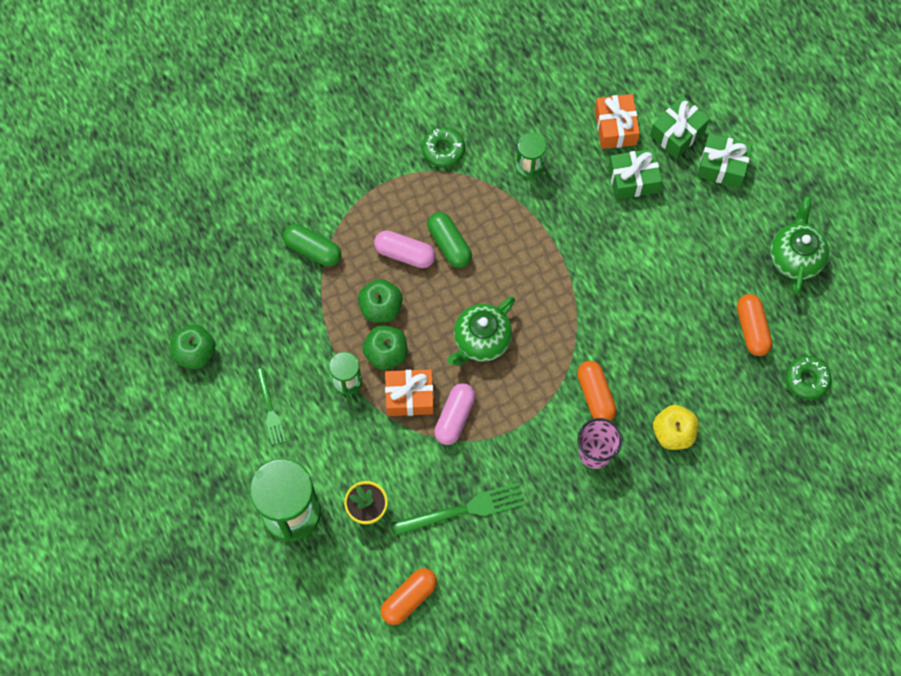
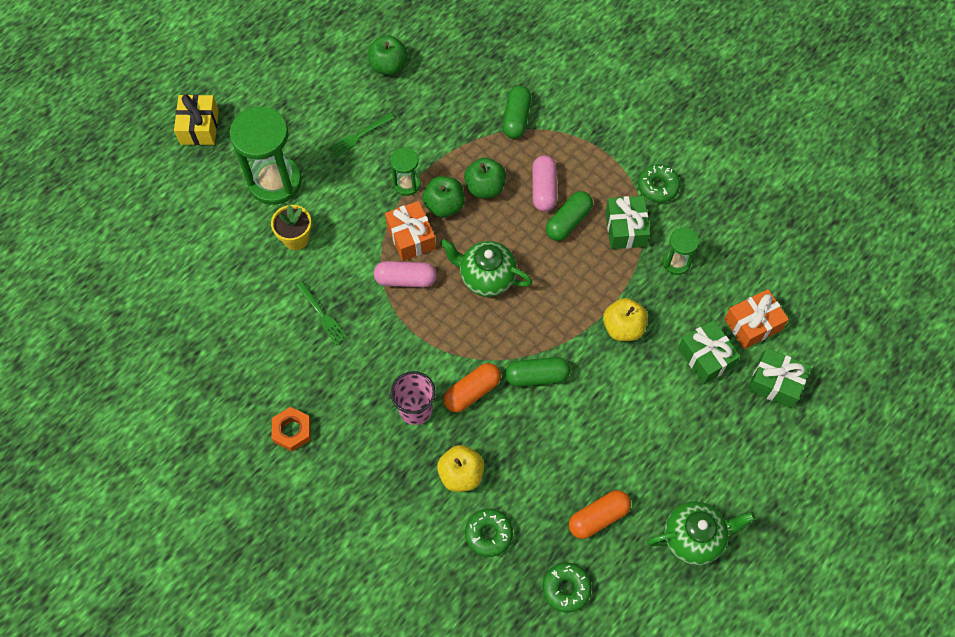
camera: 70 degrees right, 5 degrees down
orange capsule [381,568,437,625] -> none
green fork [392,483,525,536] -> green fork [296,281,347,345], size x0.61
green gift [697,134,752,188] -> green gift moved to [605,196,650,249]
none -> yellow gift [174,94,219,145]
none -> orange nut [272,407,311,452]
none -> green donut [465,509,513,557]
none -> green capsule [505,357,570,387]
none -> yellow apple [603,298,648,341]

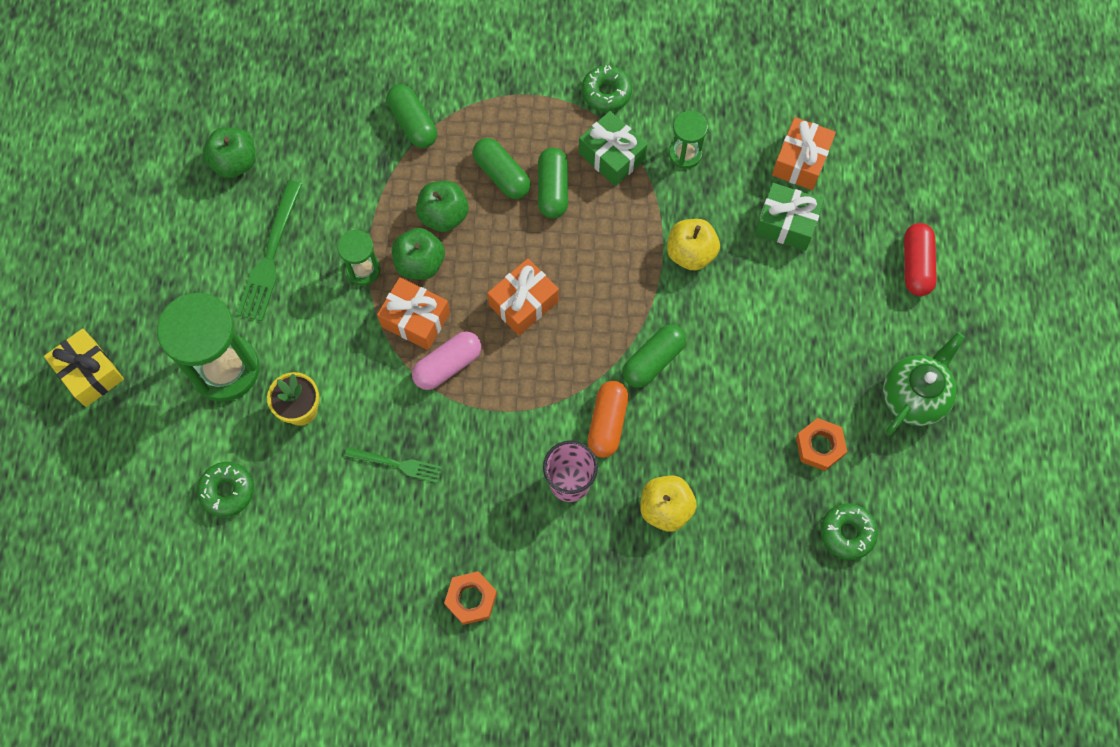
camera: 40 degrees left, 5 degrees up
green fork [329,113,394,157] -> green fork [236,180,302,321], size x1.64
green teapot [441,239,532,297] -> orange gift [487,259,559,335]
green donut [465,509,513,557] -> green donut moved to [197,462,254,517]
pink capsule [532,155,557,212] -> green capsule [473,138,531,199]
orange capsule [569,490,631,539] -> orange nut [796,418,847,471]
green gift [748,348,811,408] -> none
none -> red capsule [904,223,937,296]

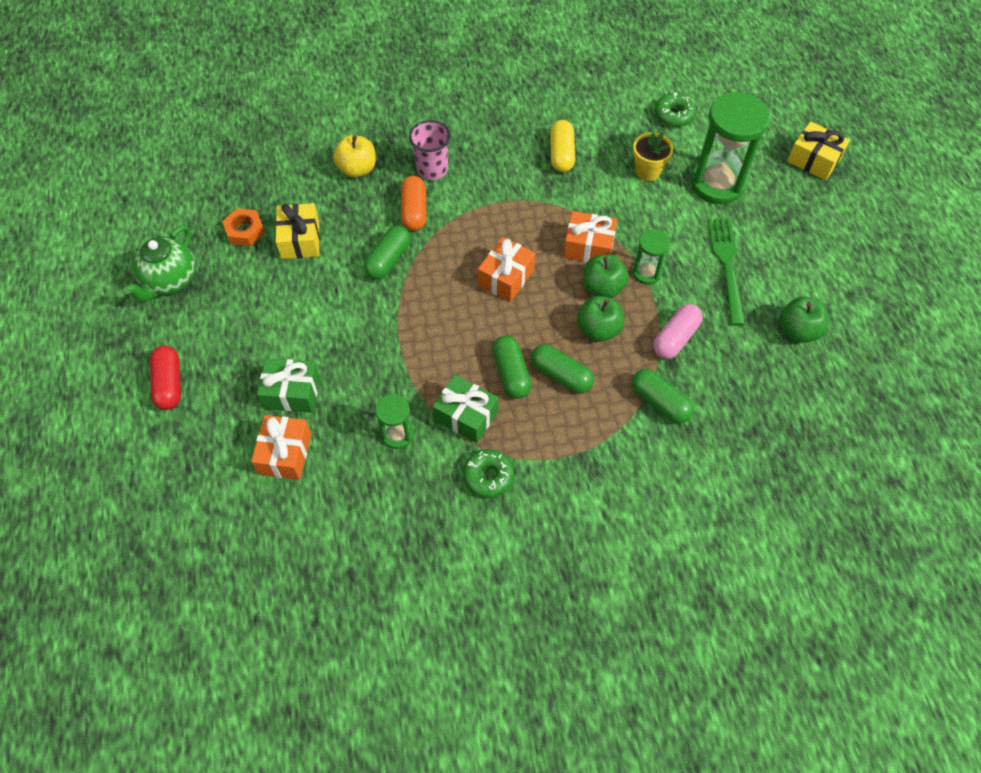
camera: 165 degrees right, 10 degrees down
green fork [345,447,442,483] -> yellow capsule [550,120,575,172]
pink capsule [412,331,482,390] -> pink capsule moved to [653,304,703,359]
orange nut [444,571,497,625] -> none
yellow apple [667,219,720,271] -> none
green donut [821,504,878,560] -> none
none -> yellow gift [275,203,320,259]

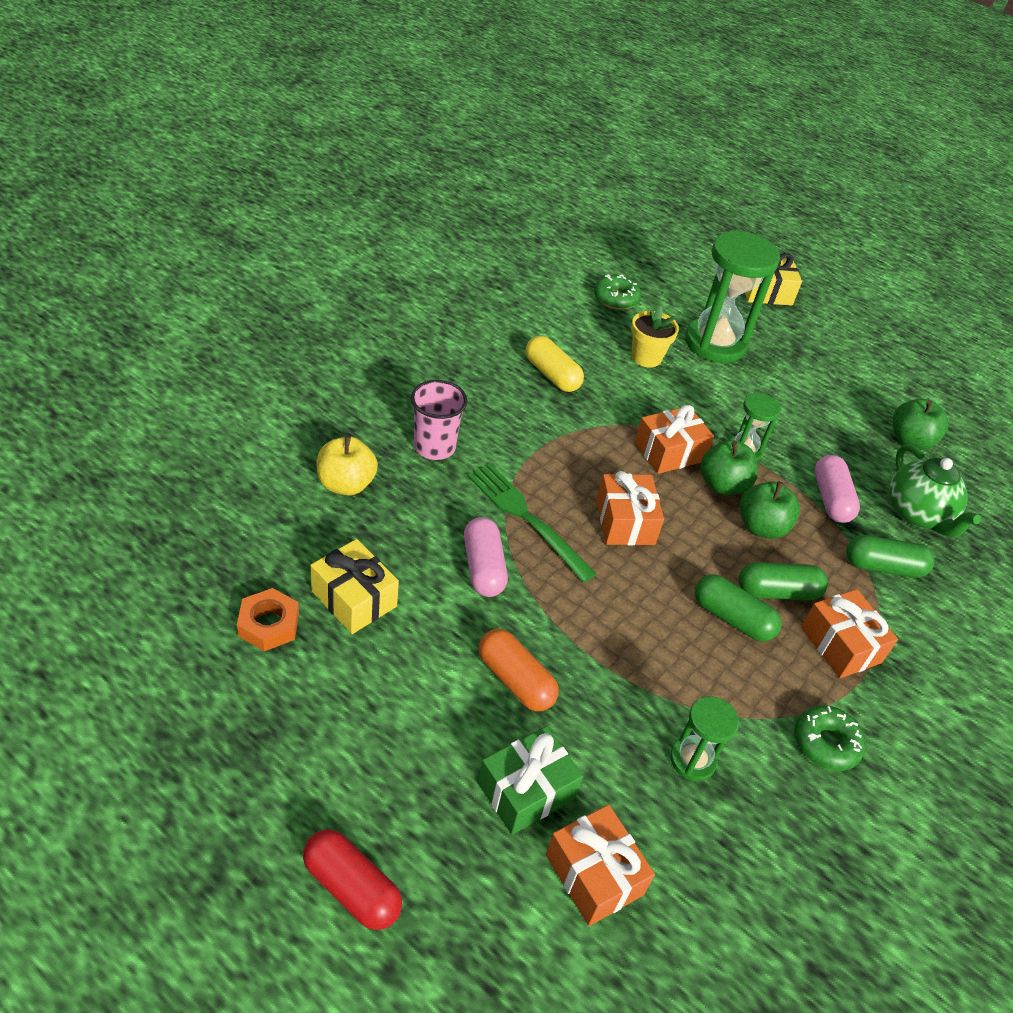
camera: 45 degrees left, 15 degrees down
green teapot [123,225,195,302] -> green teapot moved to [889,444,981,537]
green capsule [364,226,411,279] -> pink capsule [464,517,508,597]
orange capsule [401,176,427,231] -> orange capsule moved to [479,629,559,711]
green gift [433,375,498,443] -> none
green fork [708,218,745,326] -> green fork moved to [467,464,597,583]
none -> orange gift [801,589,898,678]

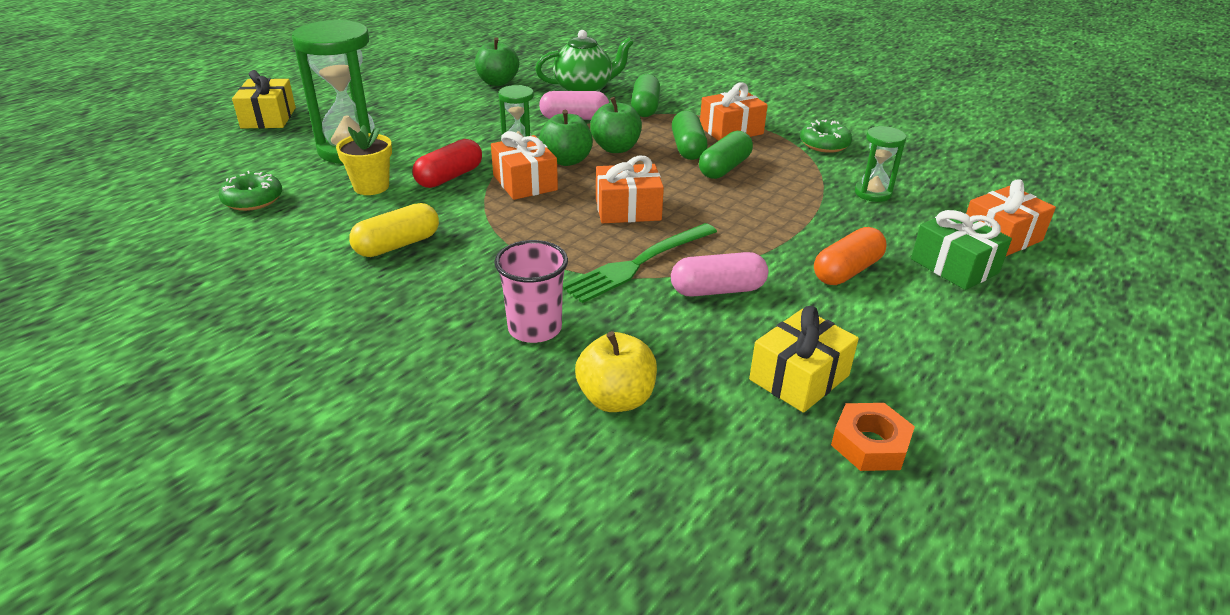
camera: 85 degrees left, 10 degrees down
red capsule [303,829,402,930] -> red capsule moved to [412,139,482,188]

